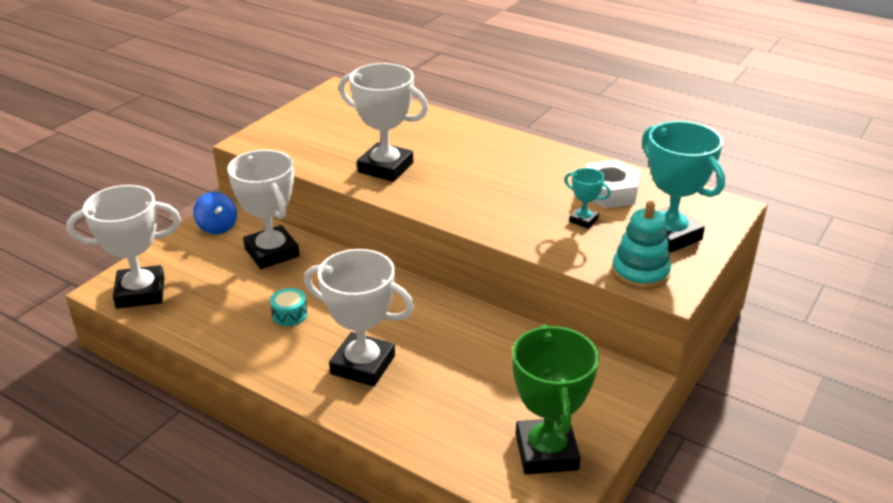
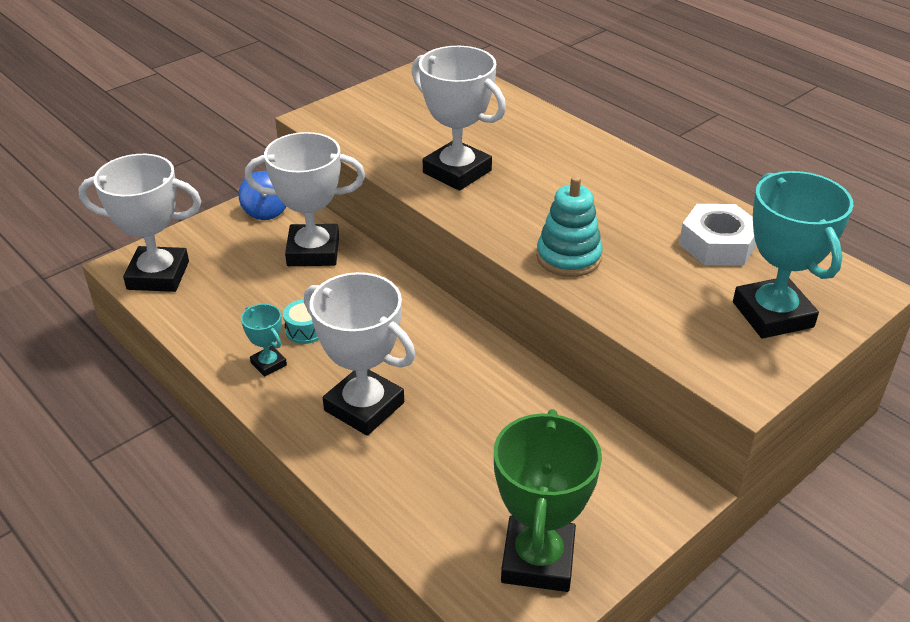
camera: 15 degrees right, 5 degrees up
white trophy [228,150,300,269] -> white trophy turned 75 degrees counterclockwise [245,132,365,266]
turquoise trophy [564,168,611,228] -> turquoise trophy moved to [241,304,287,377]
turquoise stacking toy [612,201,671,290] -> turquoise stacking toy moved to [536,176,603,277]

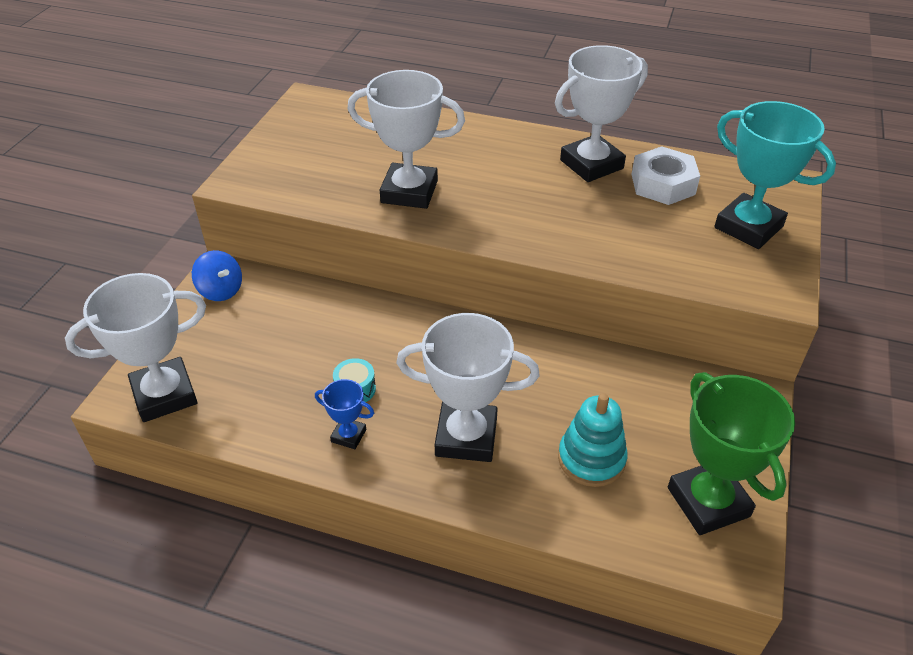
camera: 30 degrees left, 5 degrees up
turquoise trophy [241,304,287,377] -> blue trophy [315,379,374,449]
white trophy [245,132,365,266] -> white trophy moved to [555,45,648,182]
turquoise stacking toy [536,176,603,277] -> turquoise stacking toy moved to [558,393,628,487]

